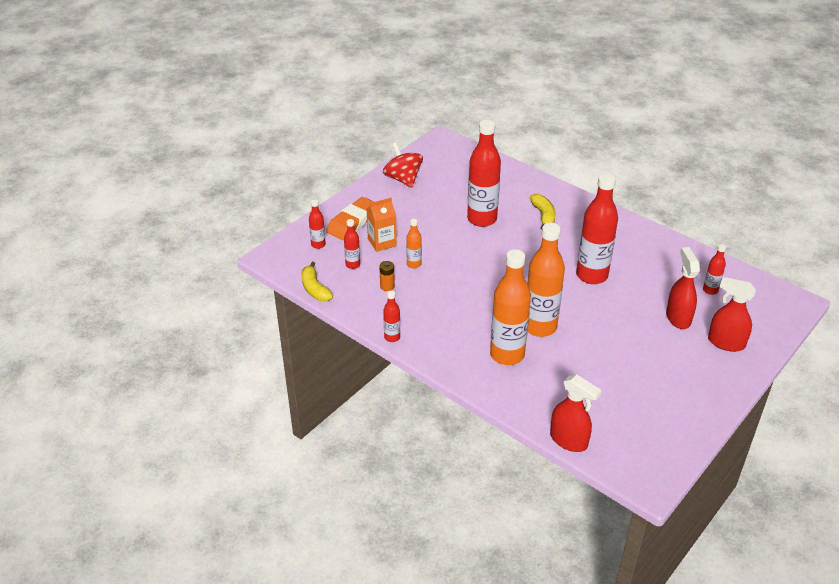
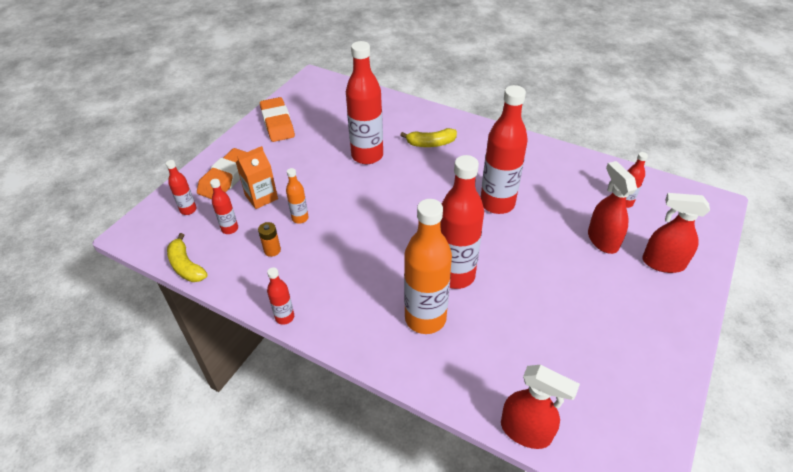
camera: 10 degrees left, 5 degrees up
red spinning top [383,143,423,188] -> orange eraser [260,97,295,142]
orange bottle [527,223,565,337] -> red bottle [441,155,484,289]
yellow banana [530,194,555,229] -> yellow banana turned 105 degrees clockwise [400,128,457,147]

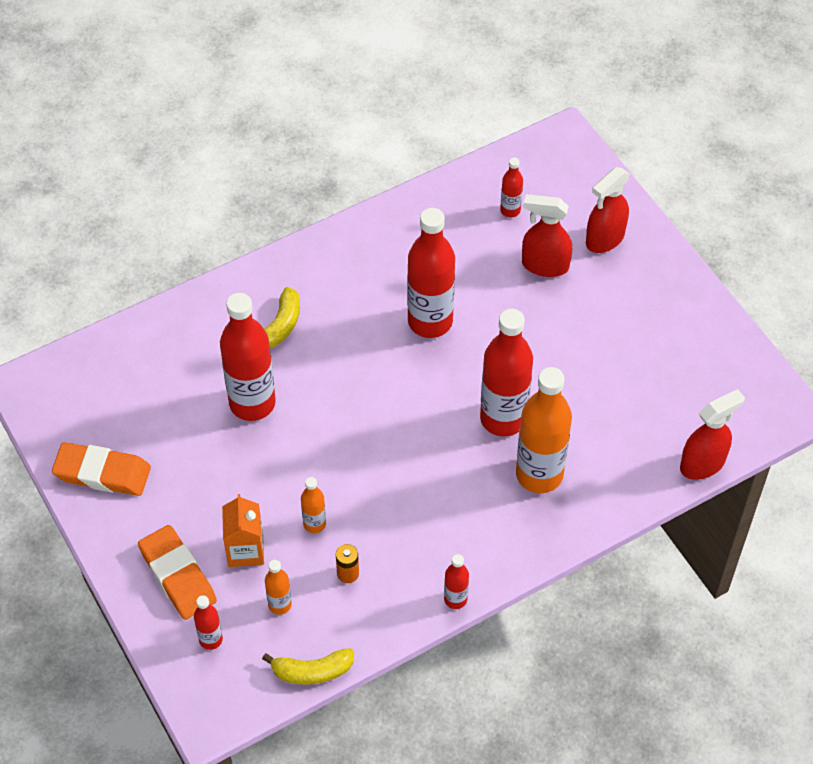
camera: 60 degrees left, 10 degrees up
red bottle [210,179,238,234] -> orange bottle [265,560,292,615]

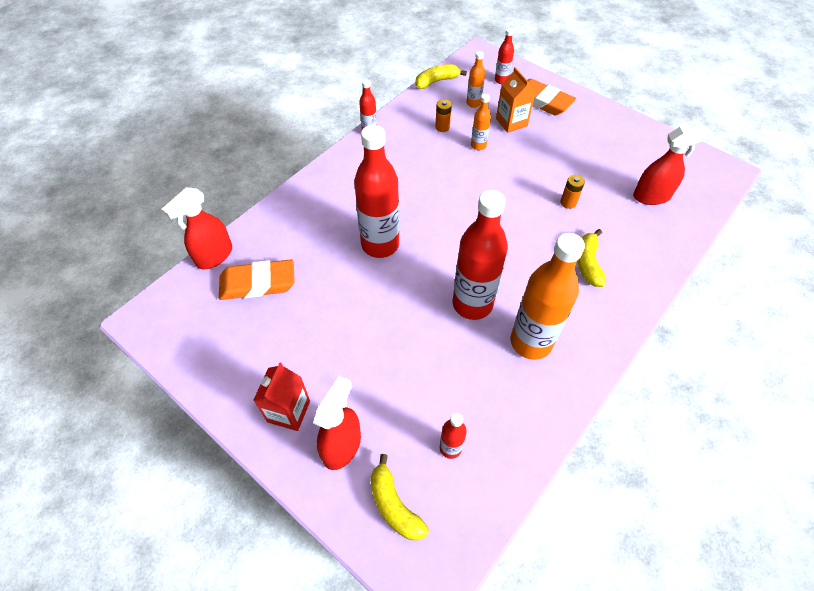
camera: 160 degrees right, 0 degrees up
orange eraser [52,442,151,496] -> orange eraser moved to [219,259,295,300]
red bottle [220,293,276,421] -> orange battery [560,175,585,209]
orange bottle [516,367,572,493] -> orange bottle moved to [511,233,585,360]
red spray bottle [522,194,572,277] -> red spray bottle moved to [633,127,711,205]
none -> red carton [253,363,310,431]
none -> yellow banana [370,454,429,540]

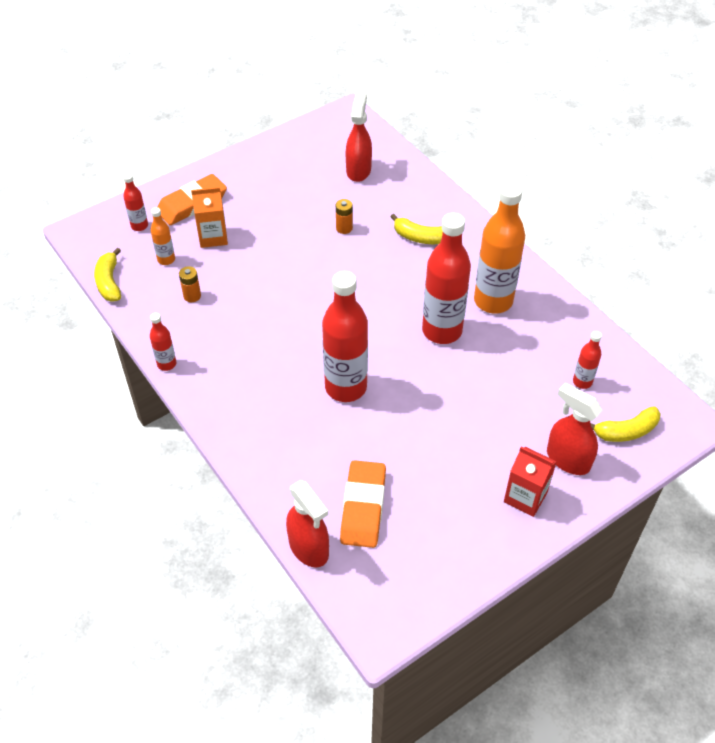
camera: 75 degrees left, 5 degrees down
orange bottle [471,94,491,150] -> none

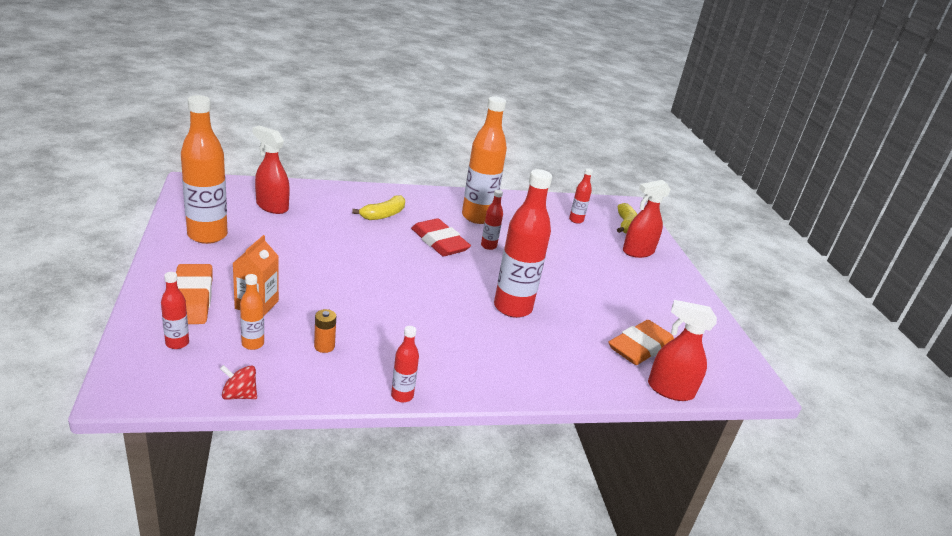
camera: 70 degrees left, 20 degrees down
yellow banana [94,248,121,302] -> red spinning top [220,365,257,400]
red spray bottle [286,480,329,567] -> red spray bottle turned 150 degrees counterclockwise [648,300,717,401]
orange battery [336,199,353,234] -> none
orange eraser [340,460,386,548] -> orange eraser turned 75 degrees counterclockwise [608,320,674,365]
red bottle [422,213,471,344] -> red bottle [481,190,503,250], size x0.47
red carton [504,447,557,517] -> none
none -> orange bottle [181,95,228,244]
none -> red eraser [411,218,471,256]

